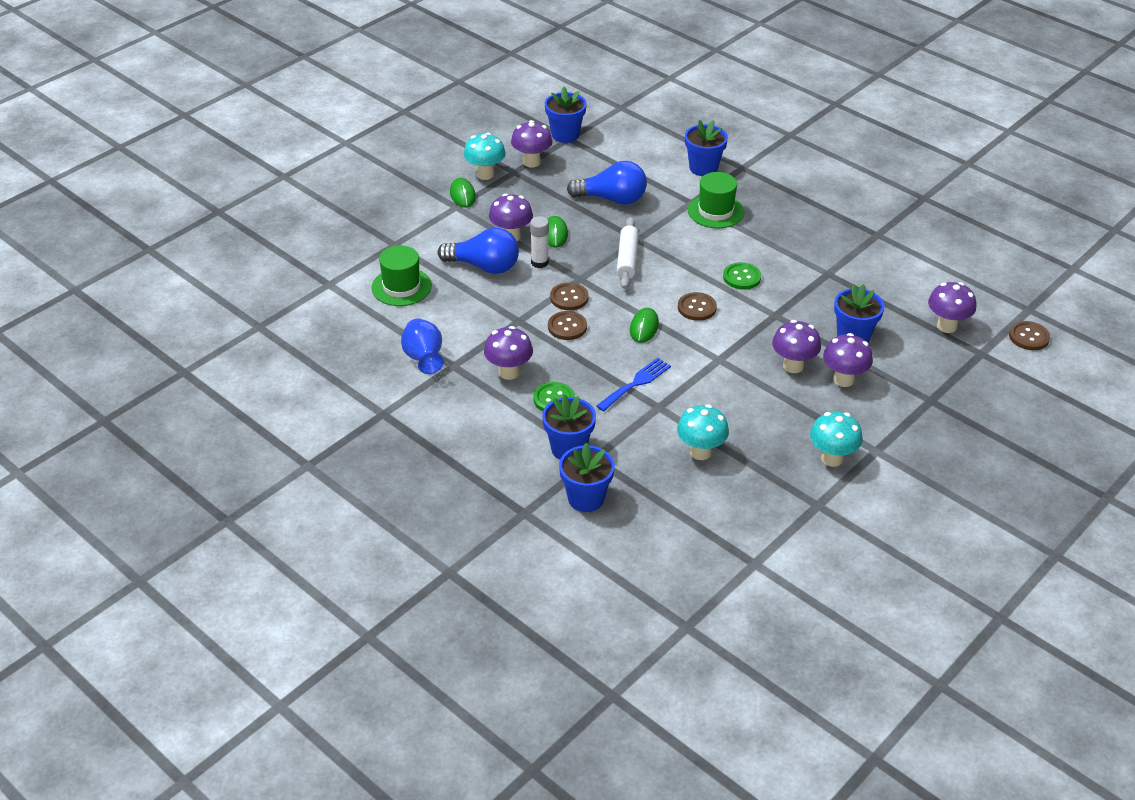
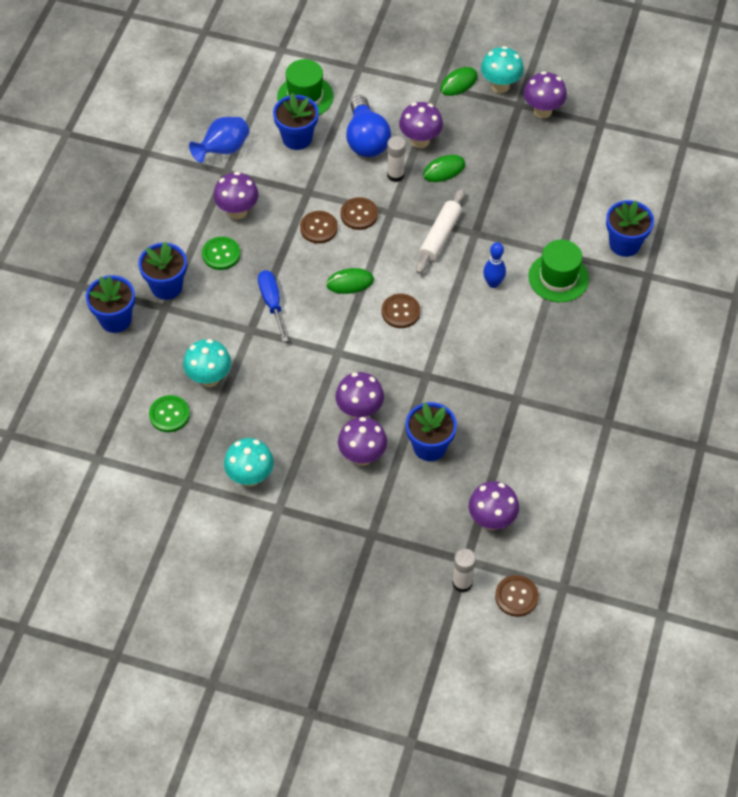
camera: 65 degrees right, 15 degrees up
blue flower pot [545,87,587,143] -> blue flower pot moved to [273,93,319,150]
blue light bulb [567,161,647,205] -> none
blue fork [596,358,671,412] -> blue screwdriver [258,270,288,342]
white rolling pin [617,217,639,289] -> white rolling pin turned 45 degrees counterclockwise [416,189,465,274]
green button [723,262,761,290] -> green button moved to [149,395,190,432]
none -> white glue stick [452,549,476,593]
none -> blue bowling pin [483,242,506,288]

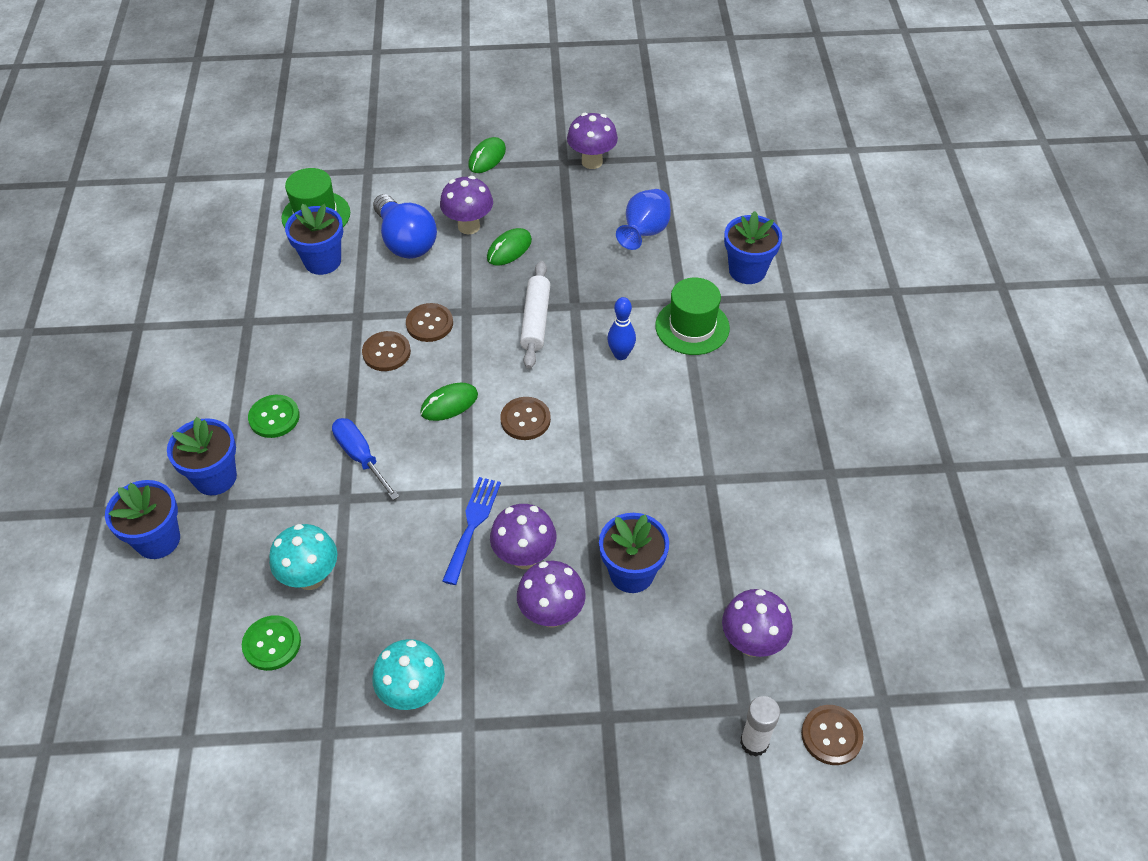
camera: 20 degrees left, 5 degrees down
blue vase [189,117,249,163] -> blue vase moved to [616,189,671,250]
purple mushroom [213,172,259,219] -> none
white glue stick [387,136,406,182] -> none
turquoise mushroom [481,46,524,93] -> none
none -> blue fork [442,477,501,585]

